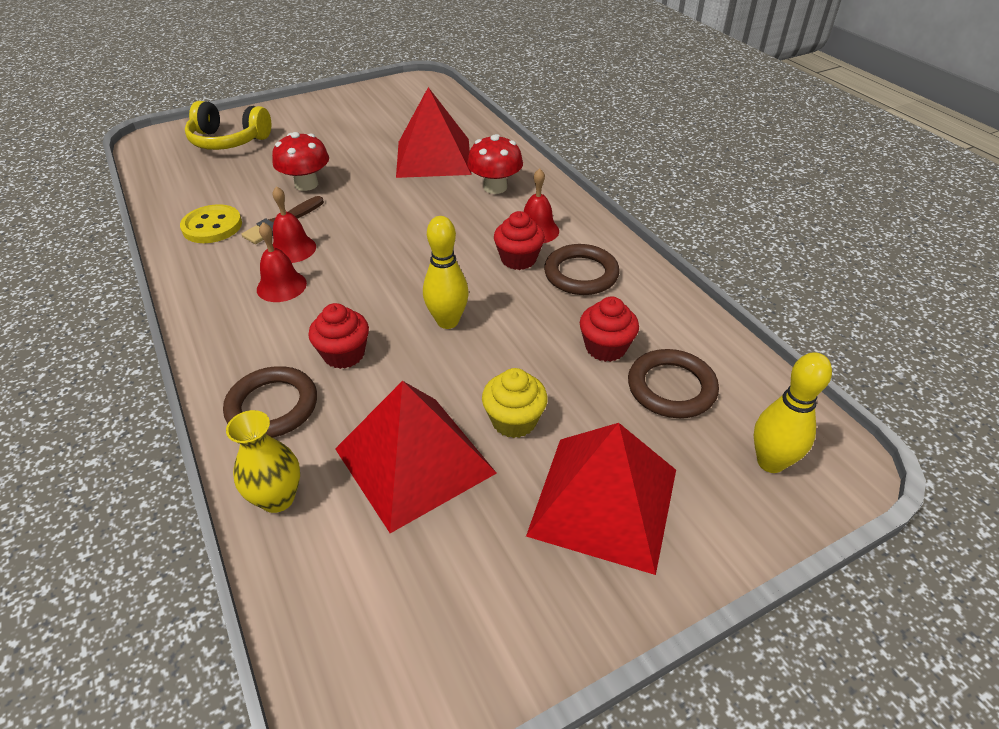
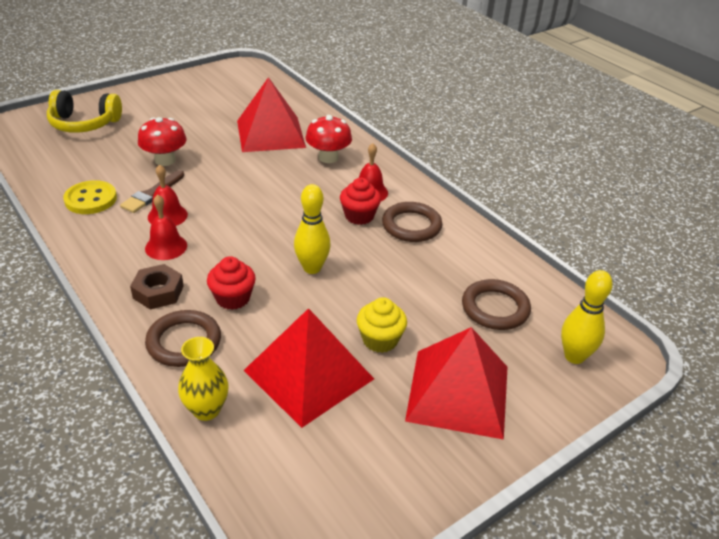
camera: 10 degrees left, 5 degrees down
red cupcake [580,297,639,362] -> none
none -> brown nut [130,264,184,310]

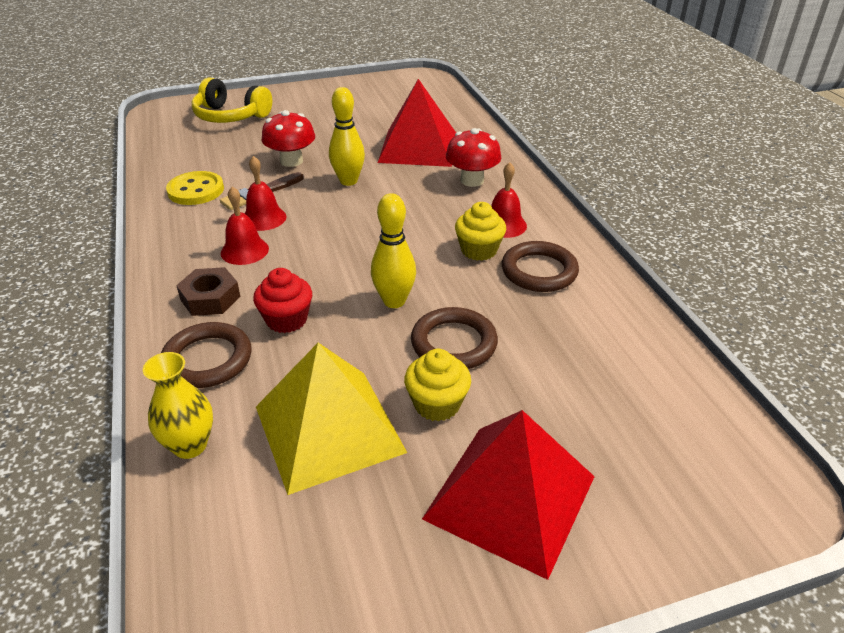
camera: 20 degrees right, 0 degrees up
red pyramid [244,308,374,428] -> yellow pyramid [256,343,407,495]
red cupcake [340,178,381,225] -> yellow cupcake [455,202,506,261]
brown ring [462,279,531,330] -> brown ring moved to [411,307,498,369]
yellow bowling pin [561,270,613,364] -> yellow bowling pin moved to [329,87,365,186]

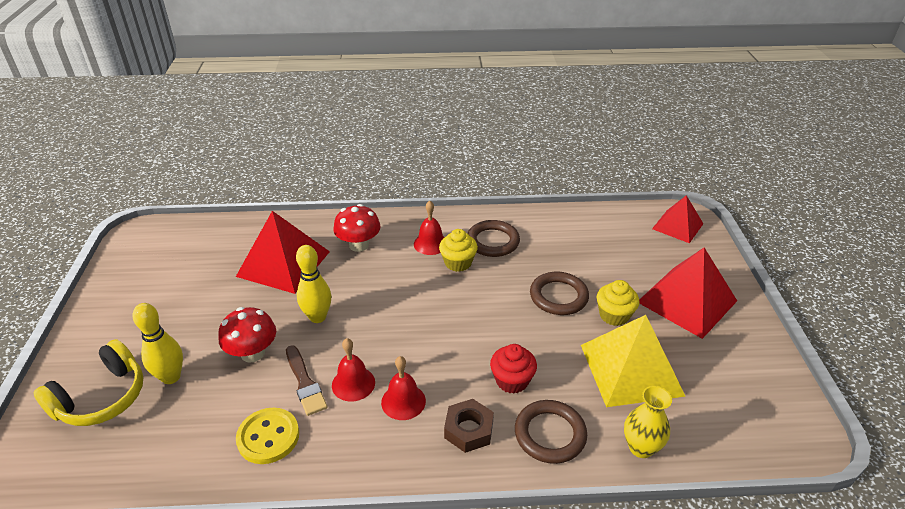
camera: 75 degrees left, 0 degrees up
yellow bowling pin [371,193,416,308] -> yellow bowling pin moved to [132,303,183,384]
none -> red pyramid [652,195,703,243]

